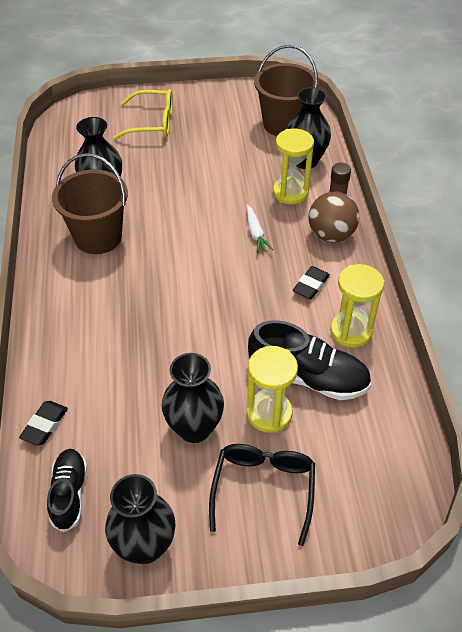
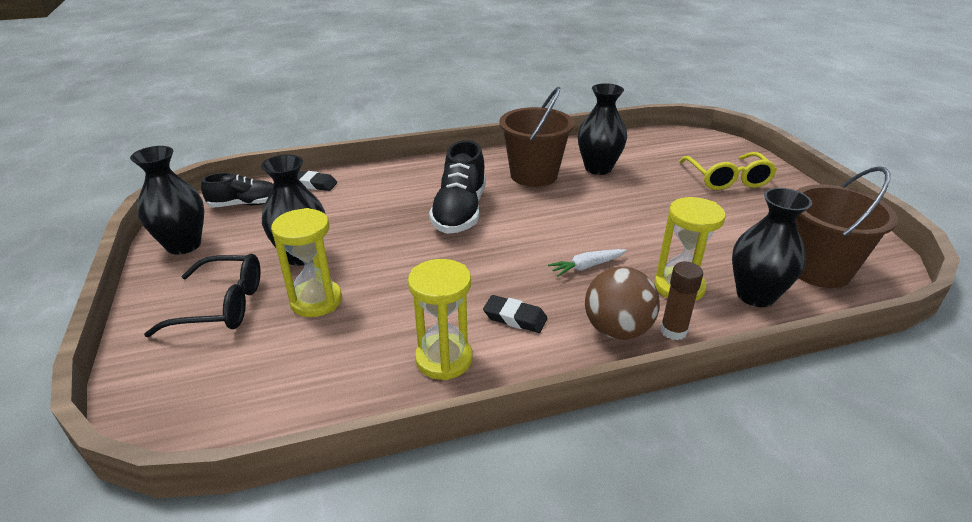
camera: 80 degrees right, 15 degrees down
black shoe [248,320,371,400] -> black shoe moved to [429,140,486,234]

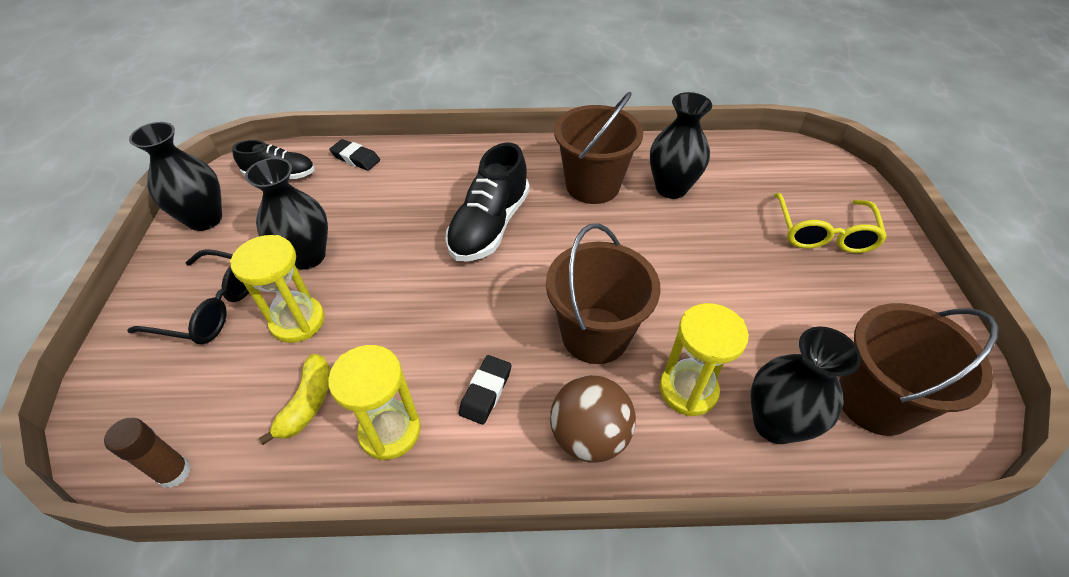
camera: 15 degrees right, 15 degrees up
black eraser [483,295,547,333] -> black eraser turned 75 degrees clockwise [459,355,511,425]
white carrot [548,249,627,277] -> brown bucket [546,224,661,364]
brown glue stick [660,262,703,340] -> brown glue stick moved to [104,418,191,488]
none -> yellow banana [258,354,330,445]

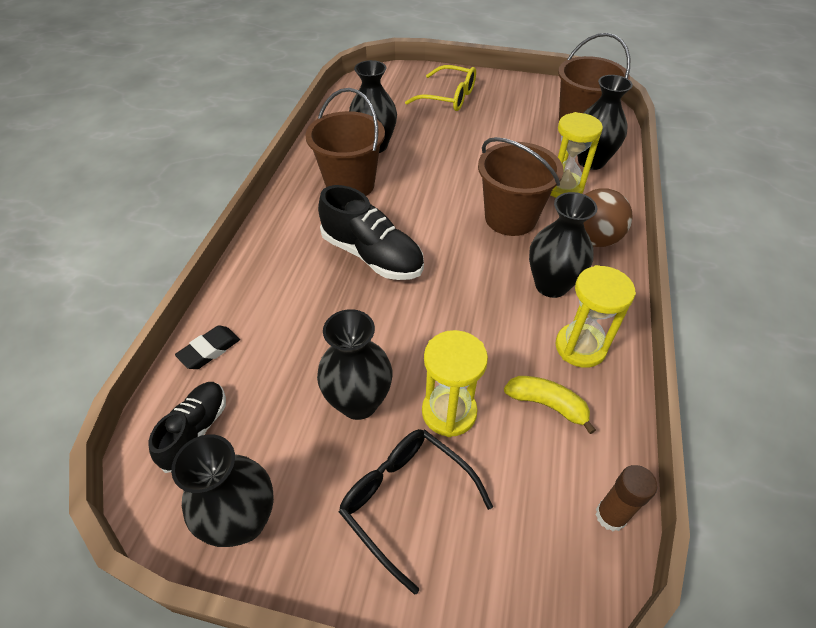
camera: 75 degrees left, 0 degrees up
black glasses [127,249,249,344] -> black glasses turned 75 degrees counterclockwise [339,429,493,595]
black eraser [459,355,511,425] -> black vase [529,192,597,298]

